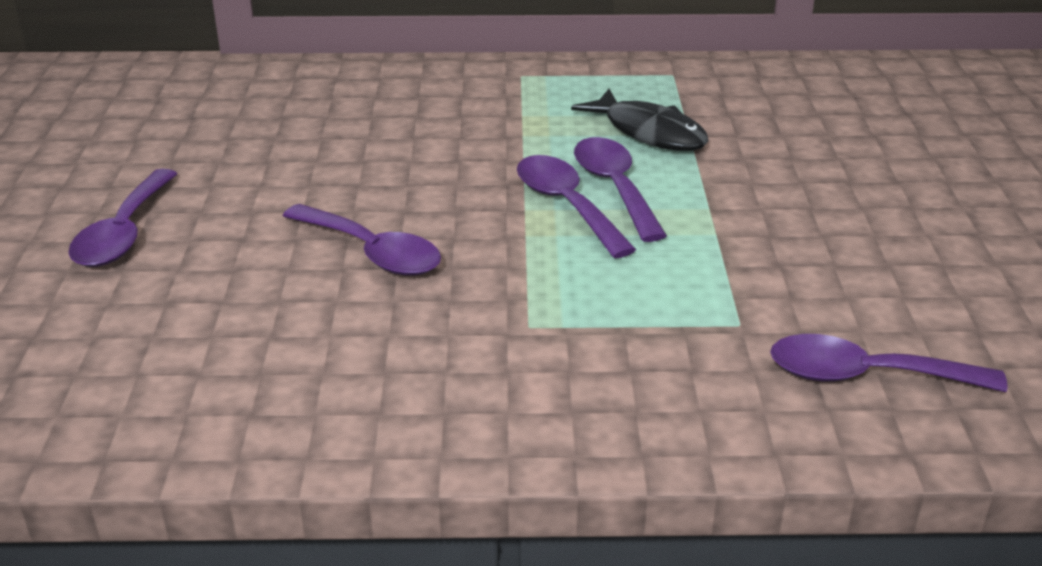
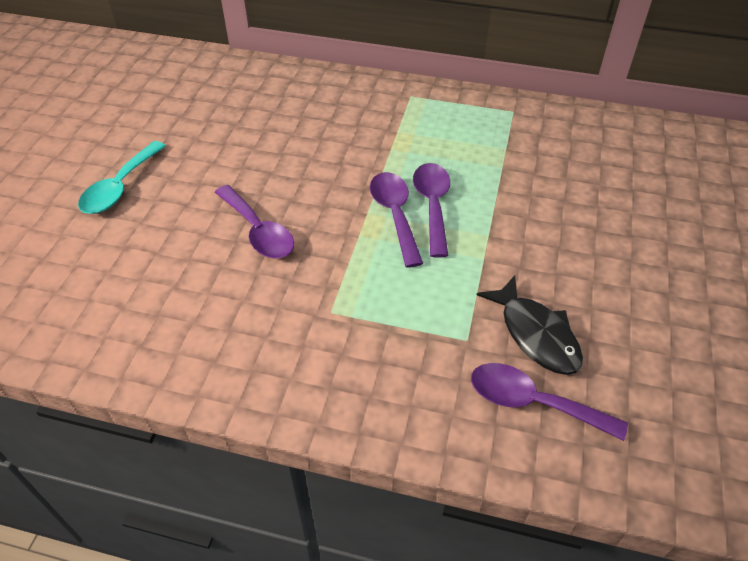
camera: 15 degrees right, 15 degrees up
purple spoon [68,169,178,267] -> turquoise spoon [78,141,166,214]
black fish [571,89,708,151] -> black fish moved to [477,276,583,375]

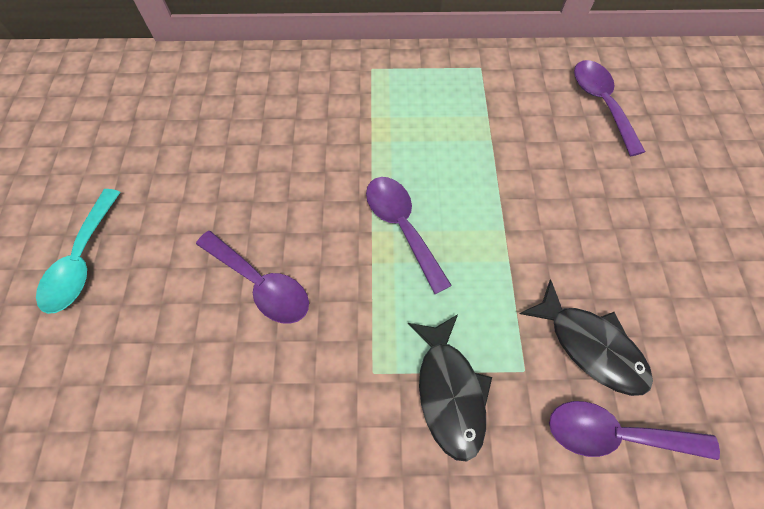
camera: 15 degrees left, 15 degrees up
purple spoon [413,163,450,258] -> purple spoon moved to [574,60,645,156]
none -> black fish [408,314,492,462]

